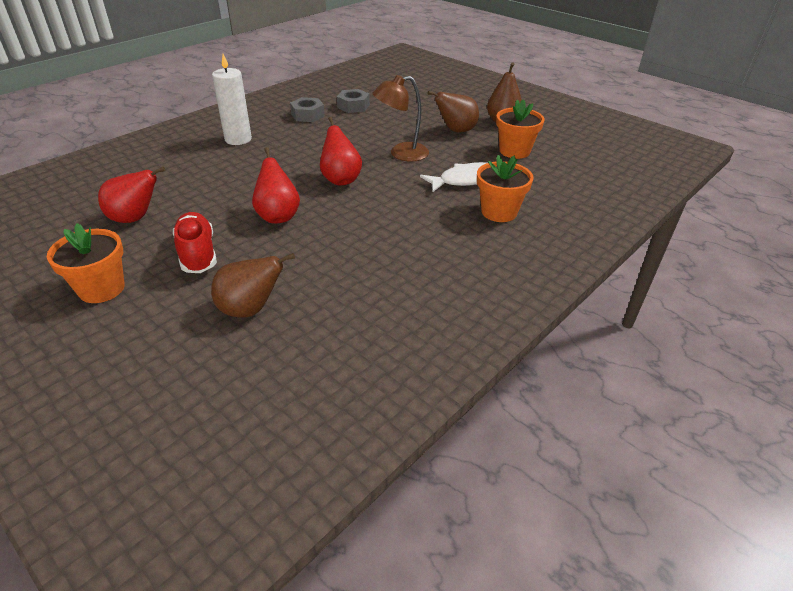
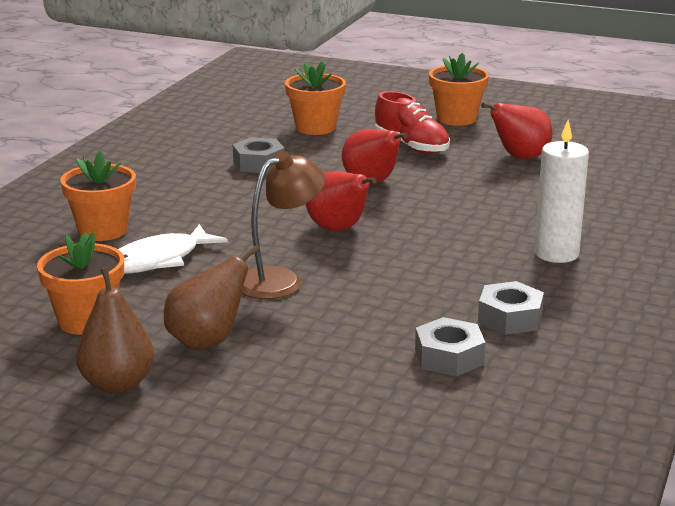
camera: 160 degrees right, 15 degrees down
brown pear [211,253,295,318] -> orange flower pot [285,61,346,135]
none -> grey nut [233,137,285,174]

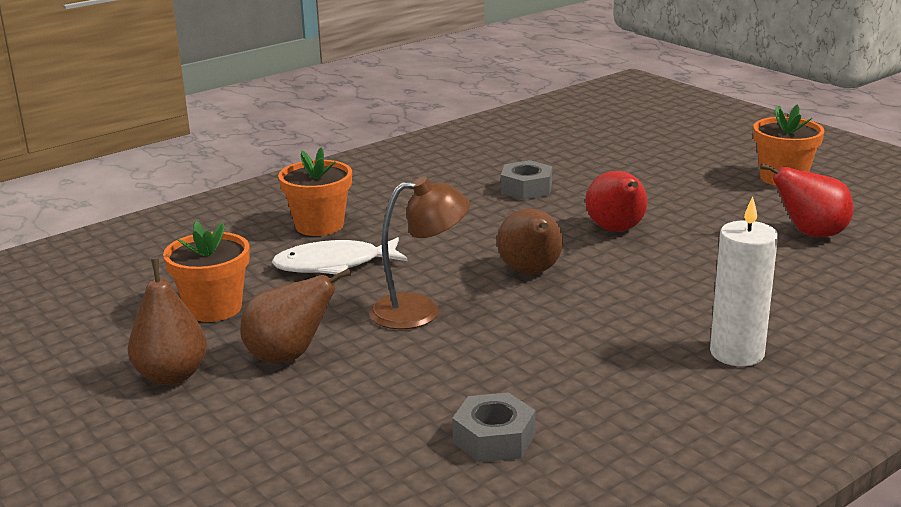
camera: 30 degrees right, 0 degrees up
orange flower pot [285,61,346,135] -> none
red pear [306,171,377,231] -> brown pear [497,209,563,274]
red shoe [375,91,450,154] -> none
grey nut [478,281,544,335] -> none

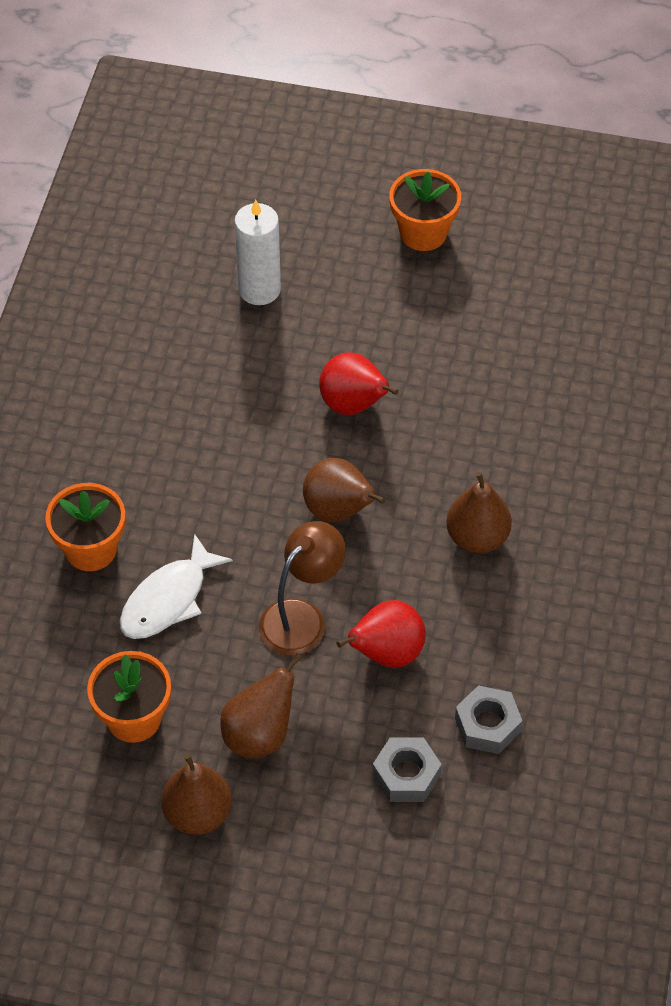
camera: 40 degrees left, 30 degrees up
grey nut [501,160,552,200] -> grey nut moved to [373,737,442,802]
white candle [710,197,778,366] -> white candle moved to [234,199,281,305]
red pear [760,163,853,237] -> red pear moved to [336,600,426,668]
none -> brown pear [446,472,512,553]

